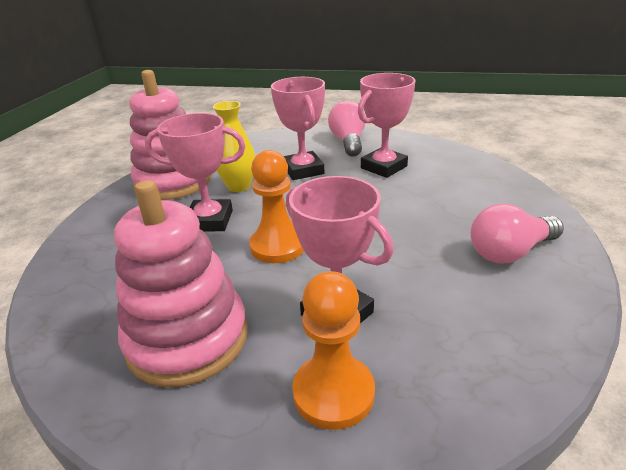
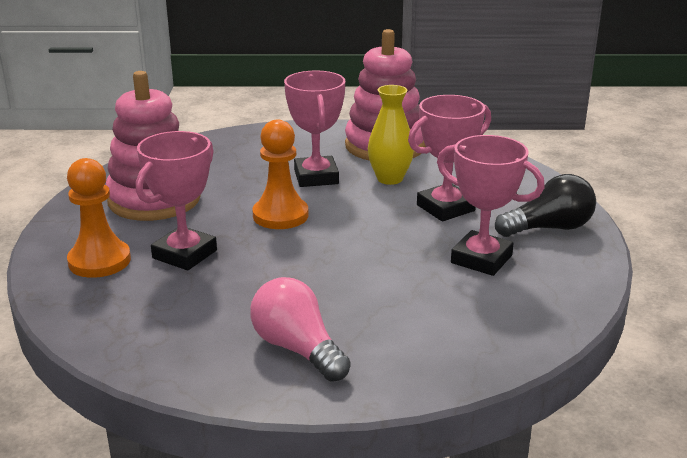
camera: 75 degrees right, 5 degrees down
pink light bulb [328,101,366,157] -> black light bulb [495,174,596,237]

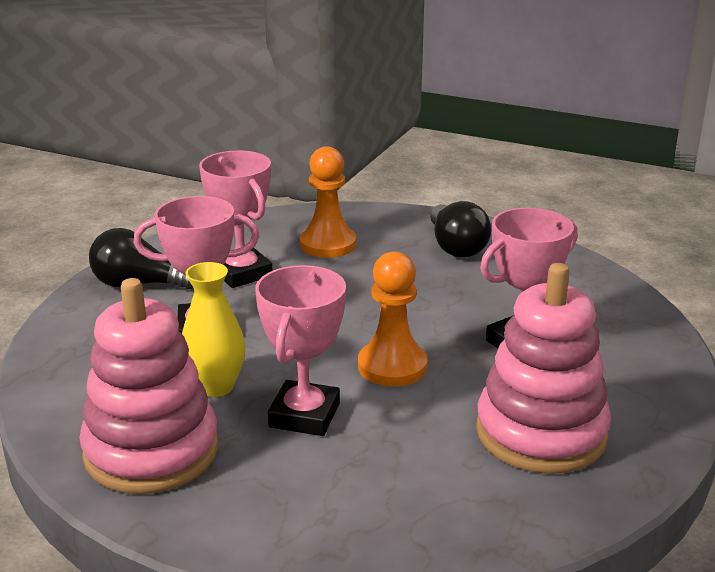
camera: 155 degrees left, 0 degrees up
orange pawn [67,158,131,278] -> orange pawn moved to [300,146,356,258]
pink light bulb [250,277,351,382] -> black light bulb [430,201,491,258]

